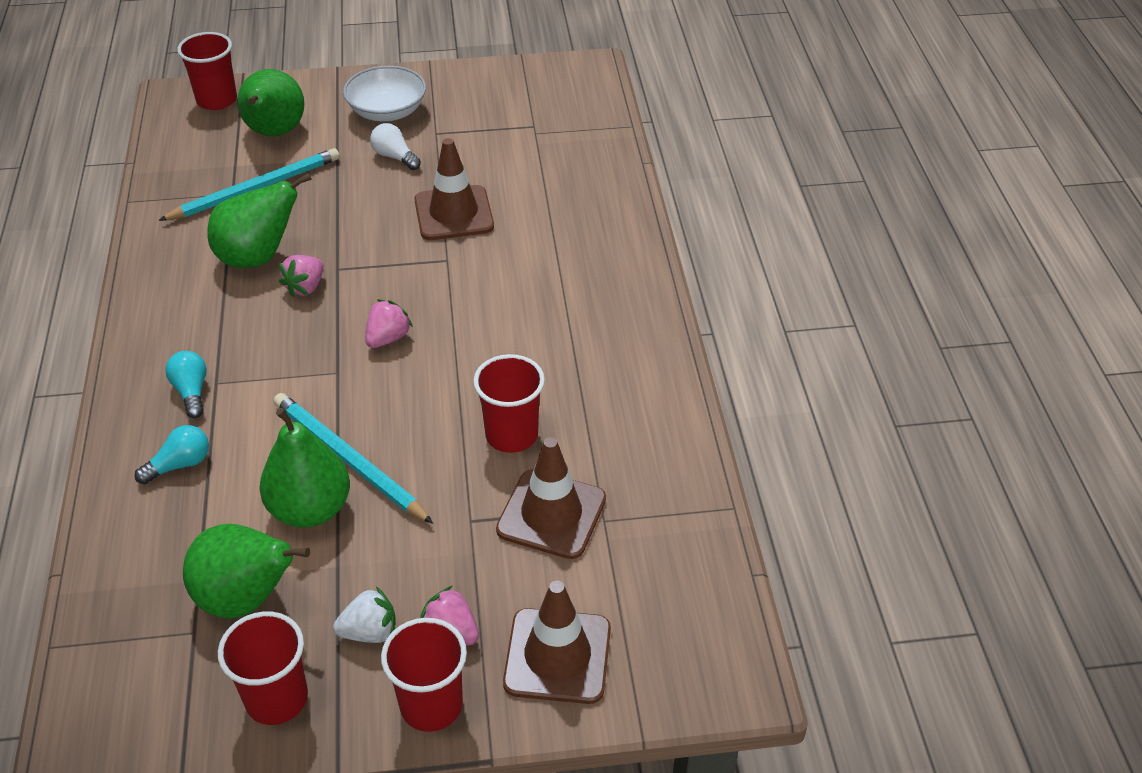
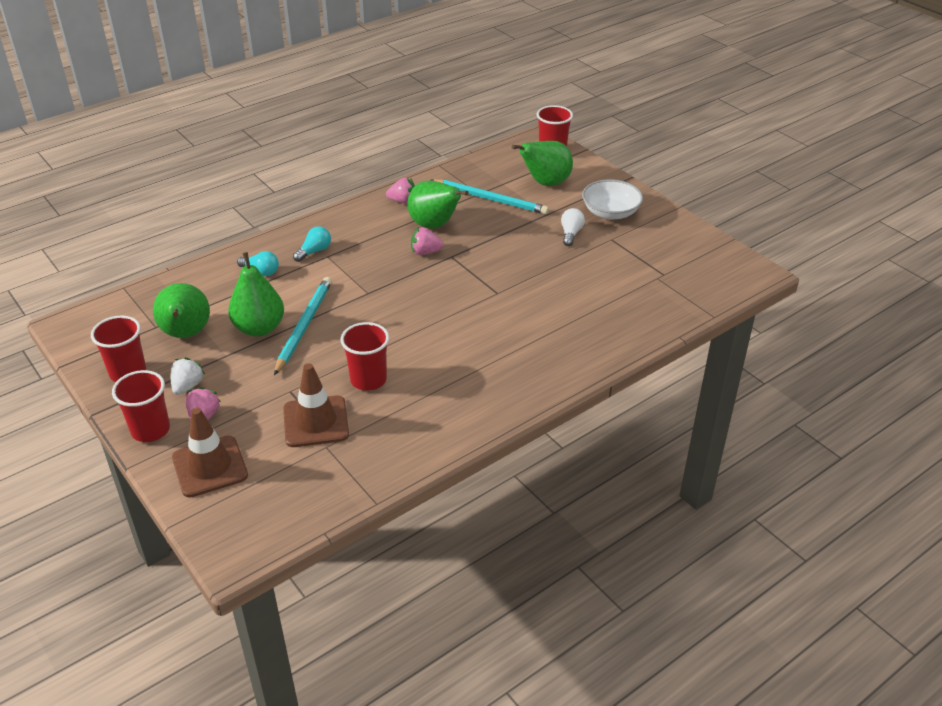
camera: 60 degrees right, 5 degrees down
white strawberry [333,586,396,643] -> white strawberry turned 120 degrees counterclockwise [171,357,206,395]
pink strawberry [365,299,413,348] -> pink strawberry moved to [386,178,415,204]
brown traffic cone [414,138,494,240] -> none

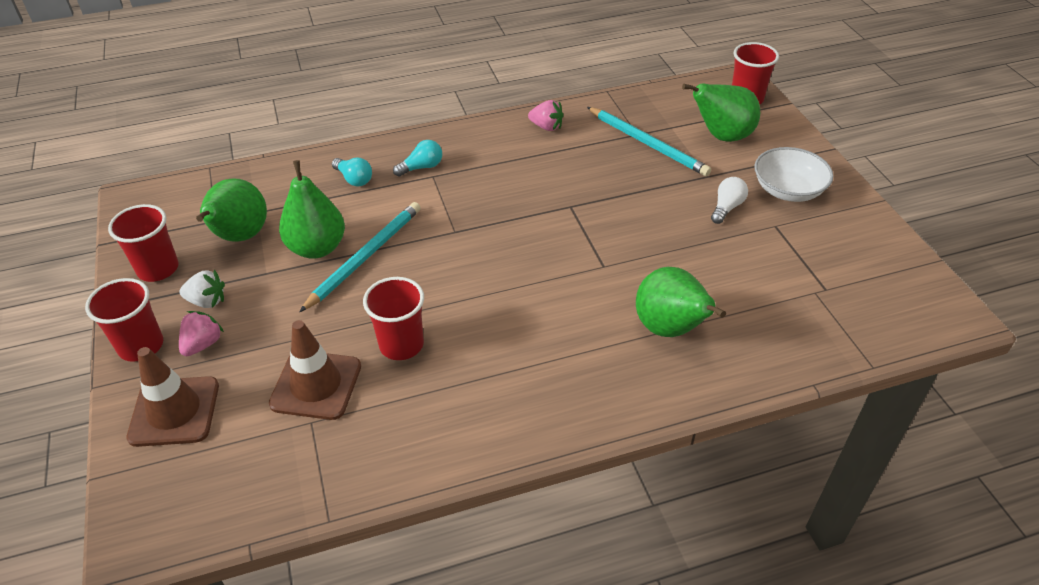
camera: 20 degrees right, 5 degrees up
white strawberry [171,357,206,395] -> white strawberry turned 60 degrees clockwise [179,269,225,308]
green pear [408,181,468,229] -> green pear moved to [636,267,726,337]
pink strawberry [411,227,443,255] -> none

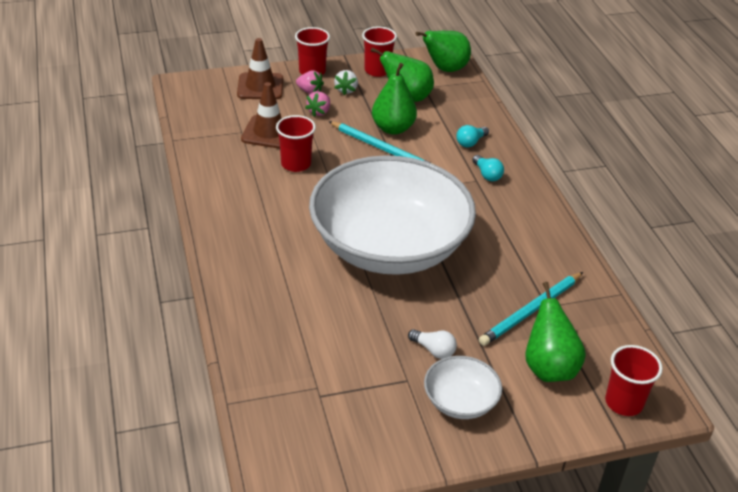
camera: 90 degrees right, 5 degrees down
pink strawberry [528,100,564,131] -> pink strawberry moved to [305,91,330,117]
green pear [636,267,726,337] -> green pear moved to [416,31,471,72]
none -> white bowl [309,155,476,275]

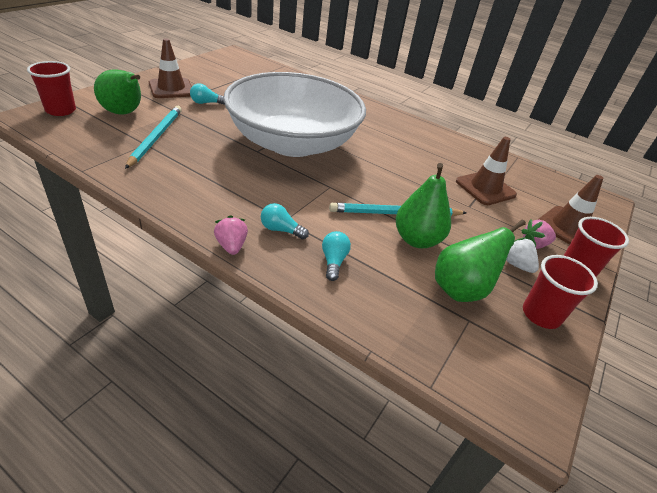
camera: 135 degrees right, 0 degrees up
red cup [276,115,316,172] -> none
pink strawberry [305,91,330,117] -> pink strawberry moved to [214,215,248,255]
white light bulb [408,329,457,359] -> turquoise light bulb [190,83,225,105]
green pear [416,31,471,72] -> none
white bowl [424,356,502,419] -> brown traffic cone [149,38,192,98]

